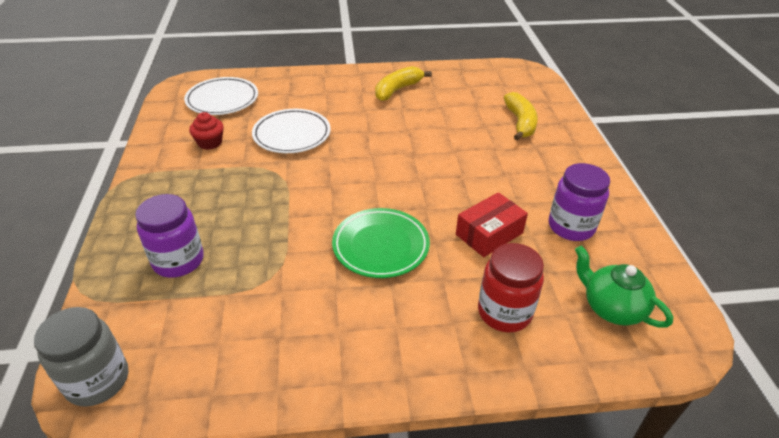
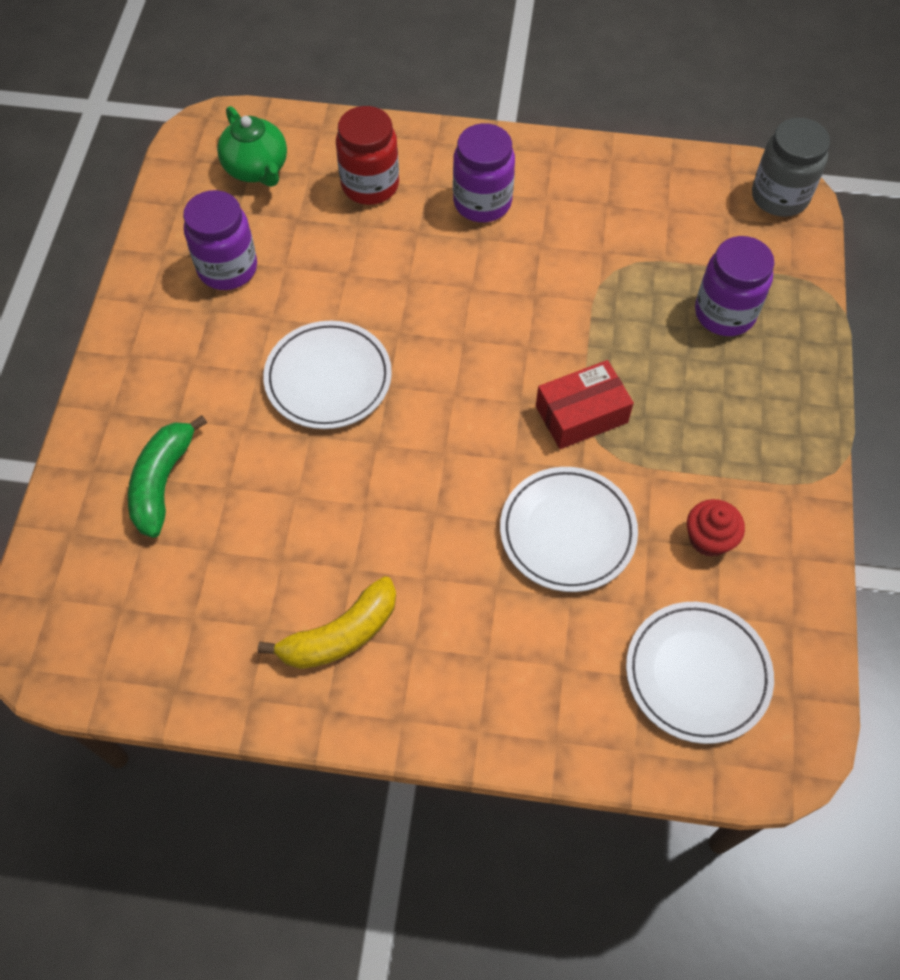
camera: 165 degrees left, 20 degrees up
green plate [332,208,430,278] -> none
red box [456,192,528,257] -> red box moved to [536,360,634,449]
yellow banana [504,92,538,141] -> green banana [128,415,207,538]
none -> white plate [263,321,392,429]
none -> purple jar [453,123,515,222]

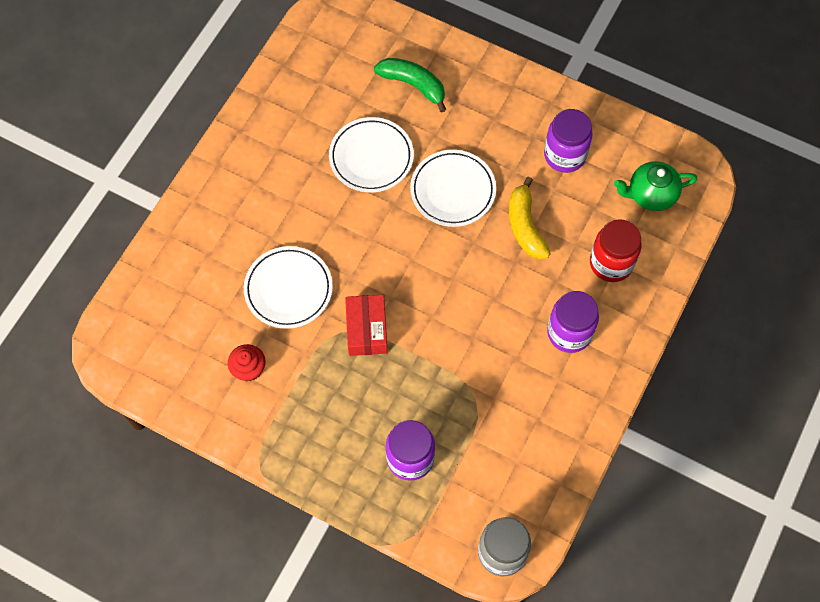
camera: 110 degrees right, 5 degrees up
yellow banana [258,576,396,669] -> yellow banana moved to [509,177,551,259]
white plate [626,602,774,744] -> white plate moved to [329,117,414,192]

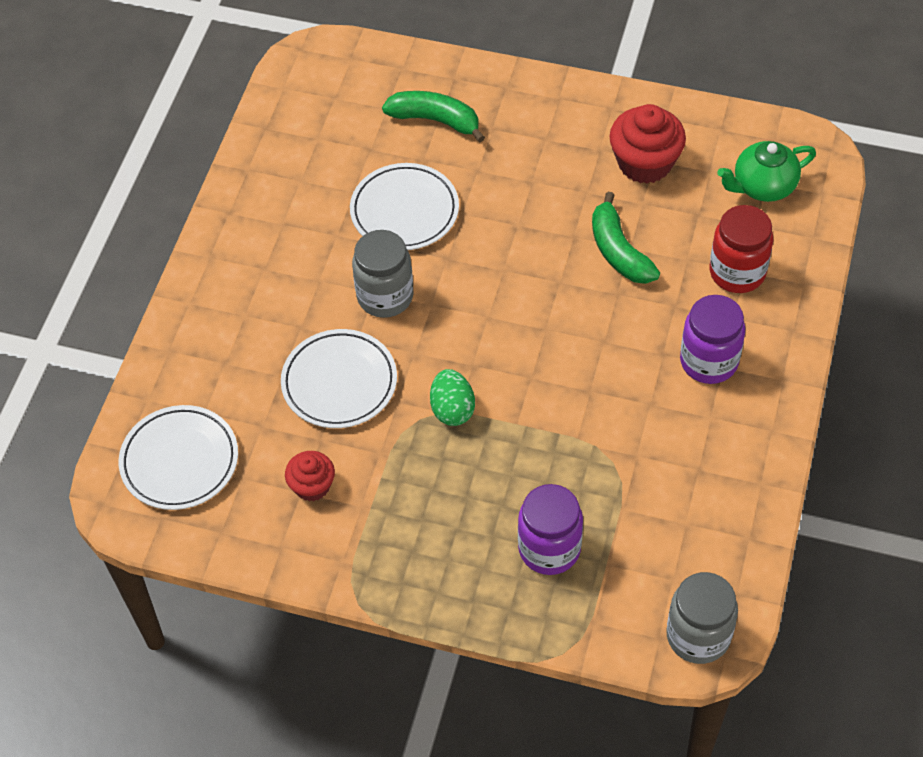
camera: 10 degrees left, 10 degrees down
red box [345,295,388,356] -> green egg [430,369,475,426]
white plate [410,150,496,227] -> white plate moved to [119,405,238,510]
yellow banana [509,177,551,259] -> green banana [592,192,660,284]
purple jar [544,109,593,173] -> red cupcake [609,104,686,184]
none -> grey jar [352,230,413,318]

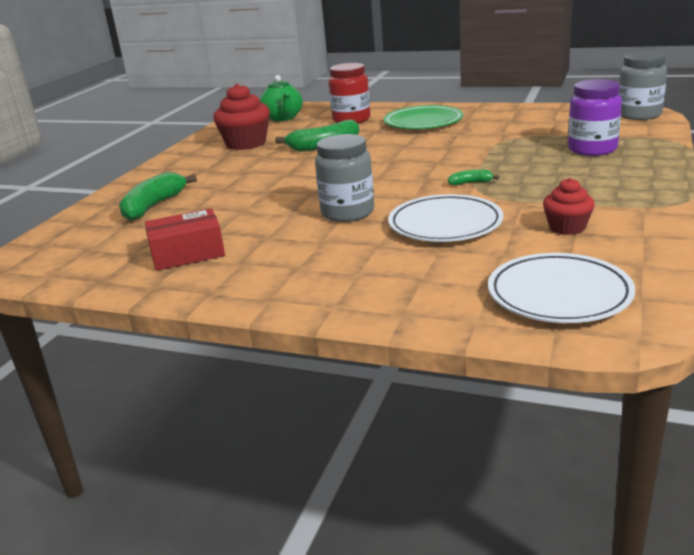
camera: 85 degrees left, 30 degrees down
white plate [350,163,459,250] -> none
green egg [430,369,475,426] -> green banana [448,169,499,185]
purple jar [680,295,745,384] -> green plate [384,105,463,129]
none -> red box [145,208,225,271]

